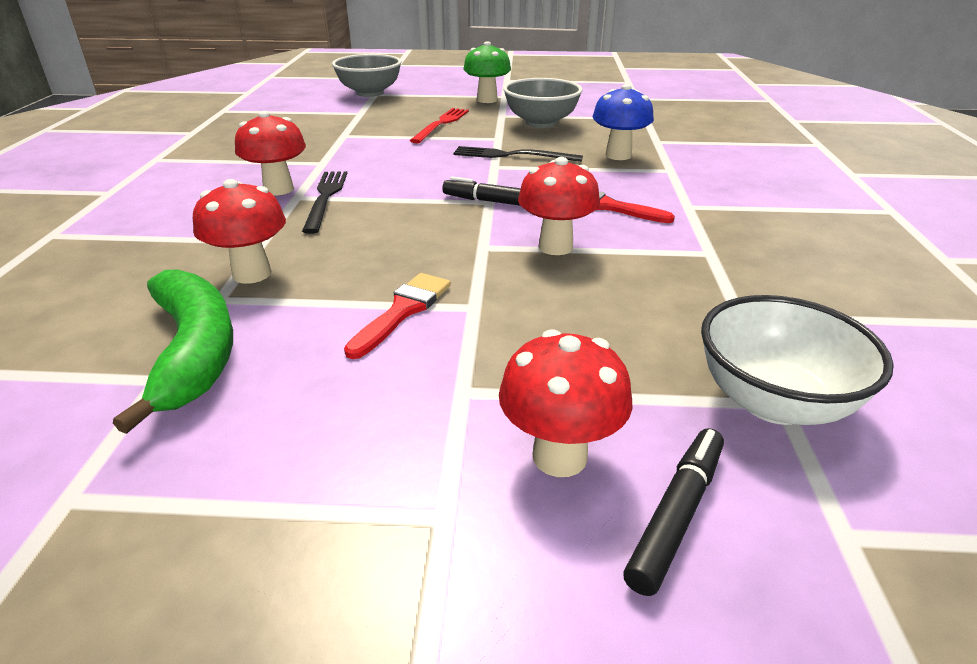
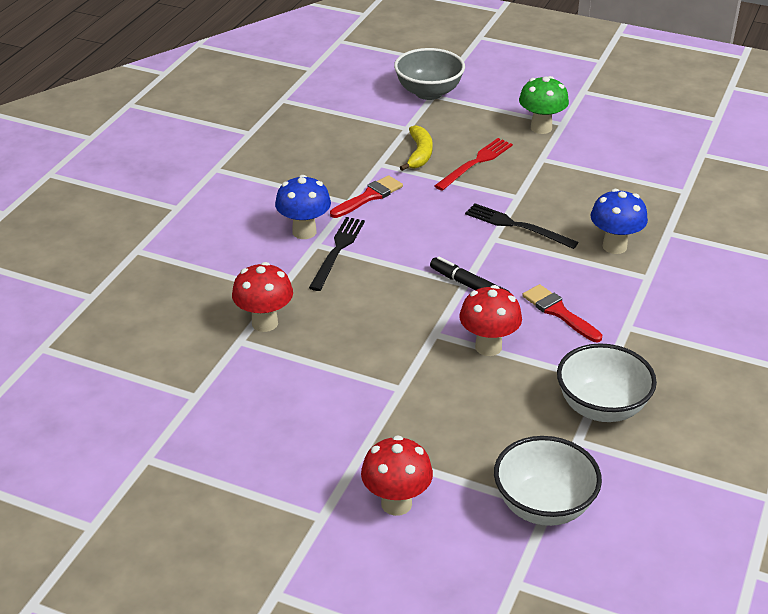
camera: 20 degrees right, 5 degrees up
green banana [113,269,233,434] -> none
red mushroom [235,111,306,195] -> blue mushroom [275,175,331,239]
red brush [344,273,451,359] -> red brush moved to [330,175,403,218]
grey bowl [503,78,583,128] -> none
black marker [623,428,724,596] -> none
none -> yellow banana [400,125,433,171]
none -> white bowl [557,343,657,422]

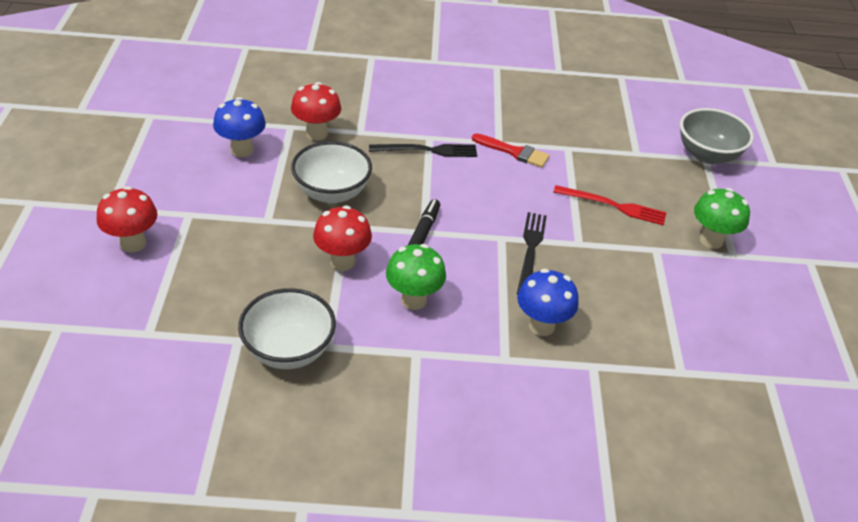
camera: 65 degrees right, 5 degrees up
blue mushroom [275,175,331,239] -> blue mushroom moved to [213,97,266,157]
yellow banana [400,125,433,171] -> none
white bowl [494,436,602,526] -> white bowl moved to [291,141,372,203]
red brush [522,284,602,342] -> green mushroom [386,244,446,310]

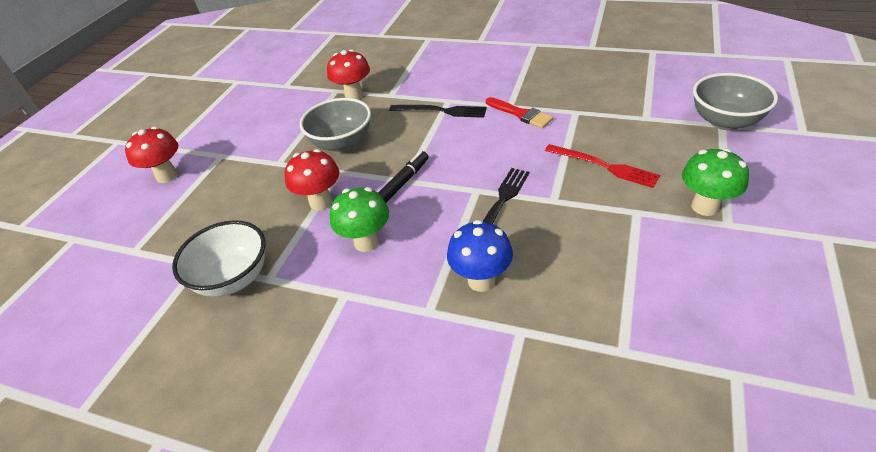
camera: 25 degrees right, 0 degrees up
blue mushroom [213,97,266,157] -> none
white bowl [291,141,372,203] -> grey bowl [300,98,371,152]

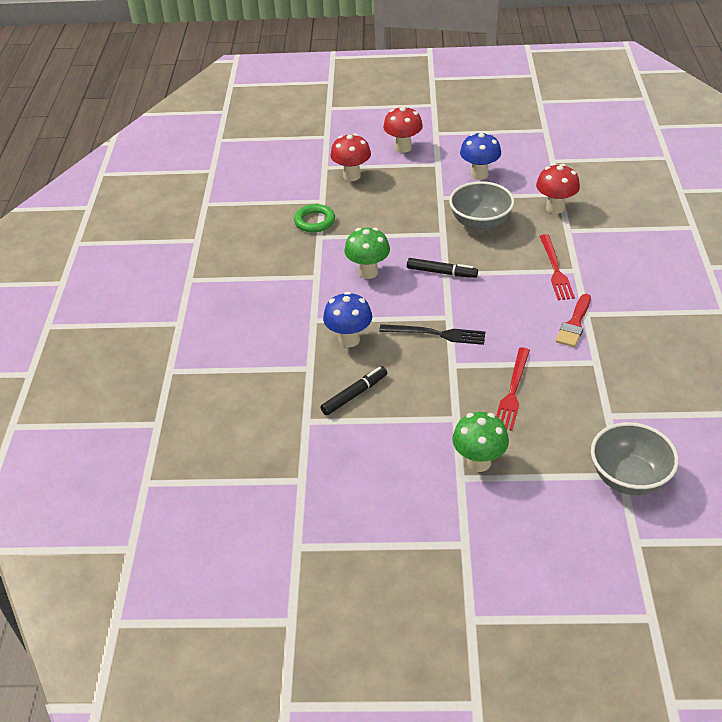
camera: 70 degrees right, 0 degrees up
white bowl [172,220,265,297] -> green ring [294,204,335,233]
red mushroom [284,149,339,210] -> red mushroom moved to [330,134,371,181]
black fork [389,105,487,118] -> red fork [540,234,575,300]
none -> black marker [320,366,387,415]
none -> blue mushroom [460,132,501,180]

